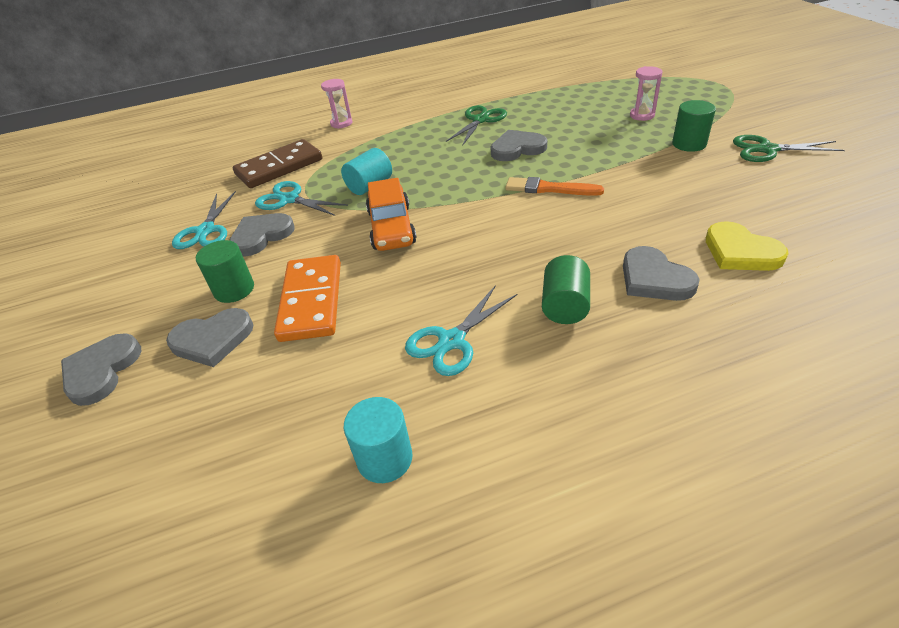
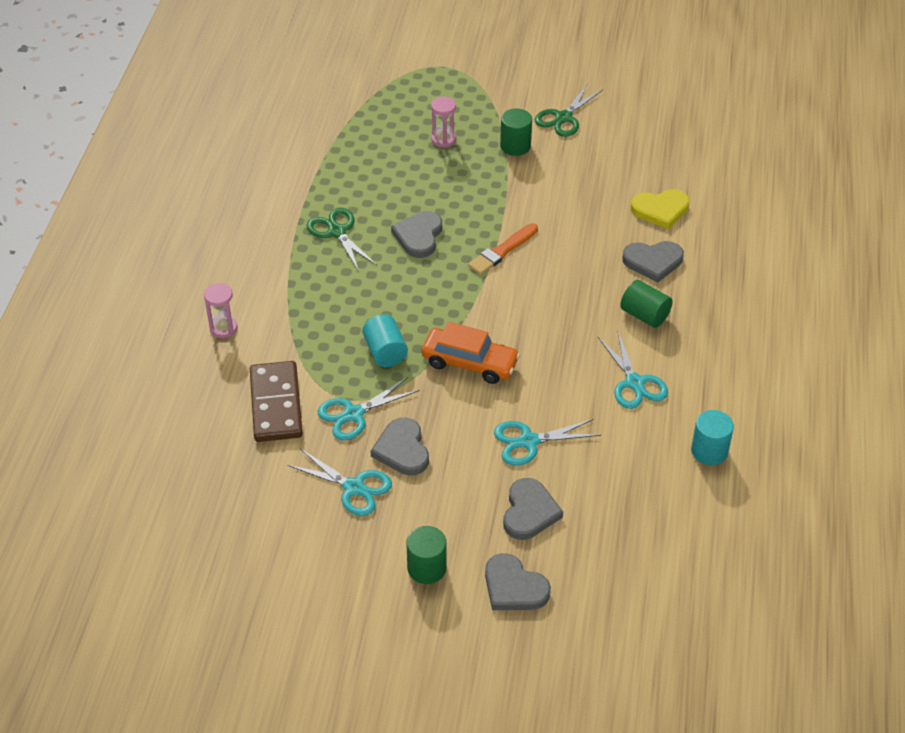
camera: 65 degrees left, 5 degrees up
green cylinder [196,240,254,303] -> green cylinder moved to [406,526,447,584]
orange domino [274,255,341,342] -> turquoise scissors [494,419,601,466]

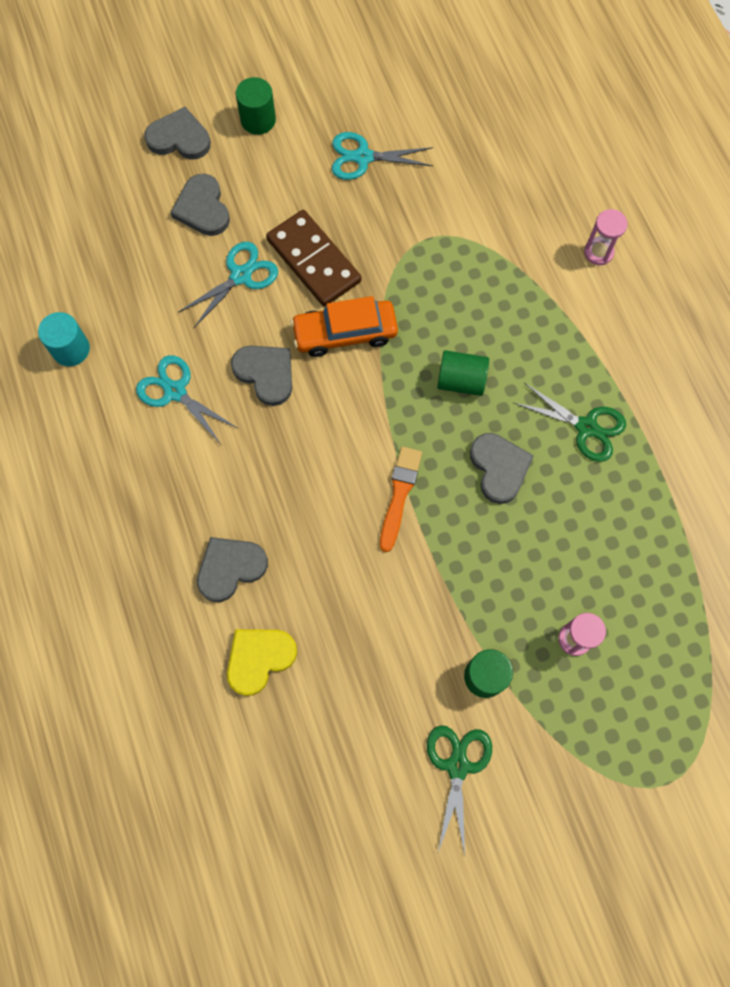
camera: 150 degrees right, 25 degrees up
brown domino [250,361,303,442] -> brown domino moved to [266,210,361,307]
turquoise scissors [318,377,420,440] -> none
turquoise cylinder [362,314,408,367] -> none
grey heart [371,417,429,476] -> grey heart moved to [231,346,292,406]
green cylinder [620,280,673,328] -> green cylinder moved to [437,350,489,396]

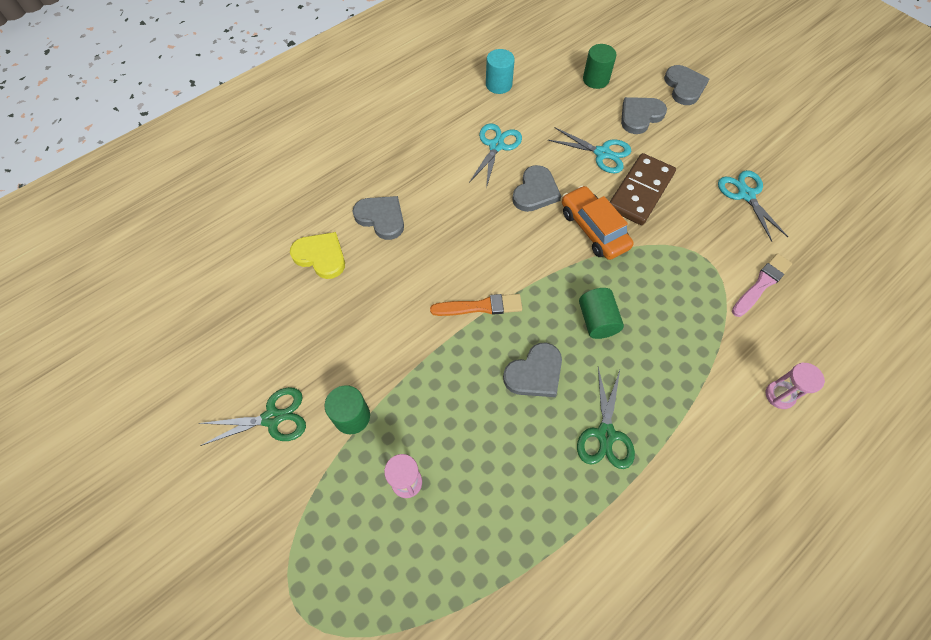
camera: 70 degrees right, 10 degrees down
green cylinder [236,77,276,135] -> green cylinder moved to [583,44,617,89]
none -> pink brush [732,253,792,317]

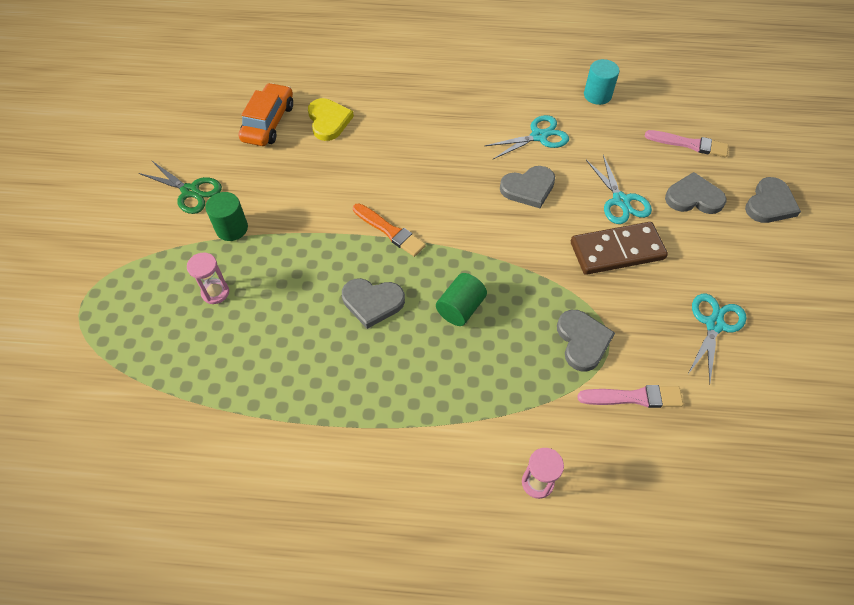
camera: 45 degrees right, 5 degrees down
grey heart [352,196,404,240] -> grey heart moved to [557,310,615,372]
orange car [562,186,634,260] -> orange car moved to [239,83,293,146]
green scissors [577,367,635,469] -> none
green cylinder [583,44,617,89] -> pink brush [645,130,729,157]

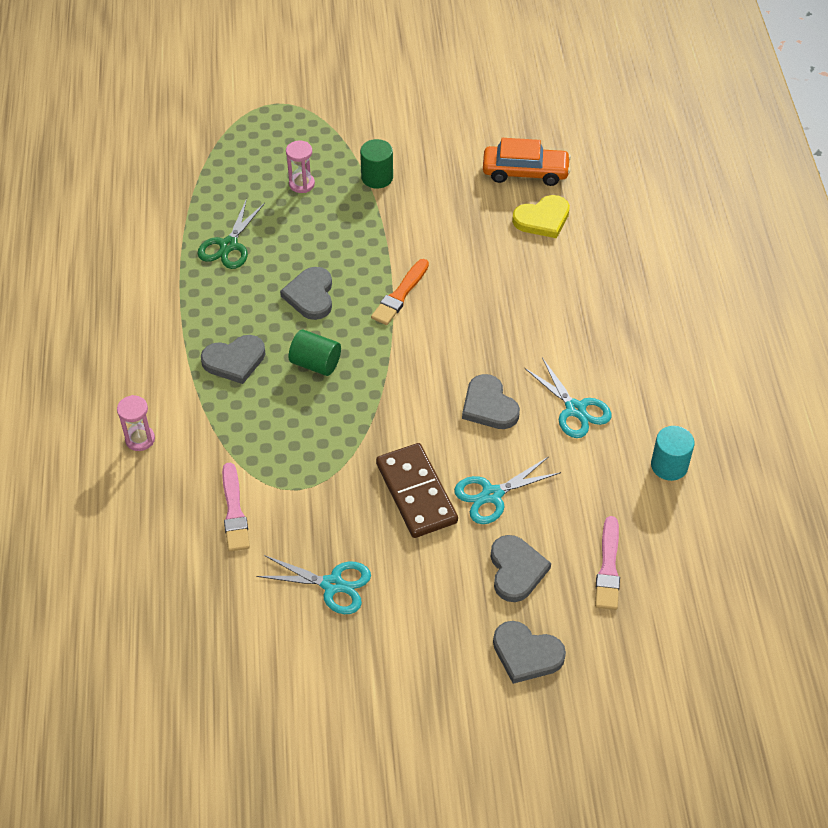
camera: 80 degrees right, 5 degrees down
green scissors [139,160,222,214] -> green scissors moved to [197,199,265,269]
grey heart [557,310,615,372] -> grey heart moved to [201,335,265,384]

